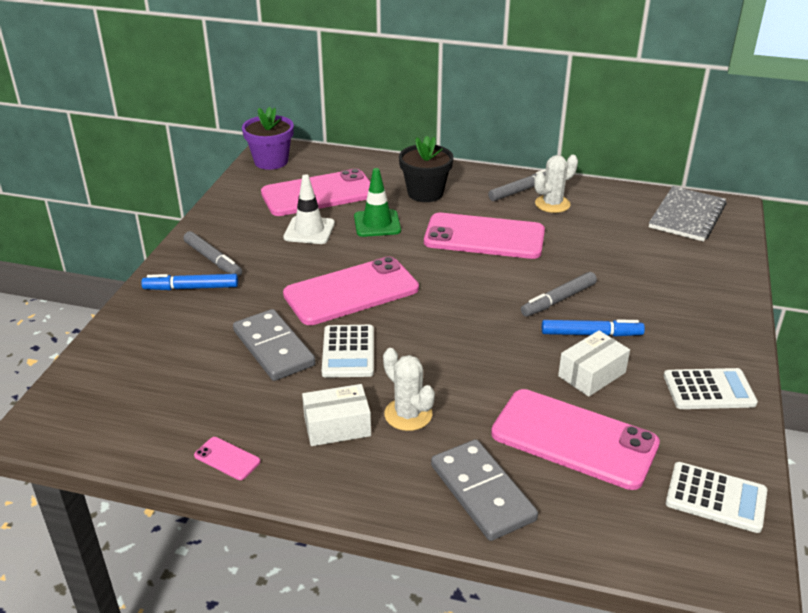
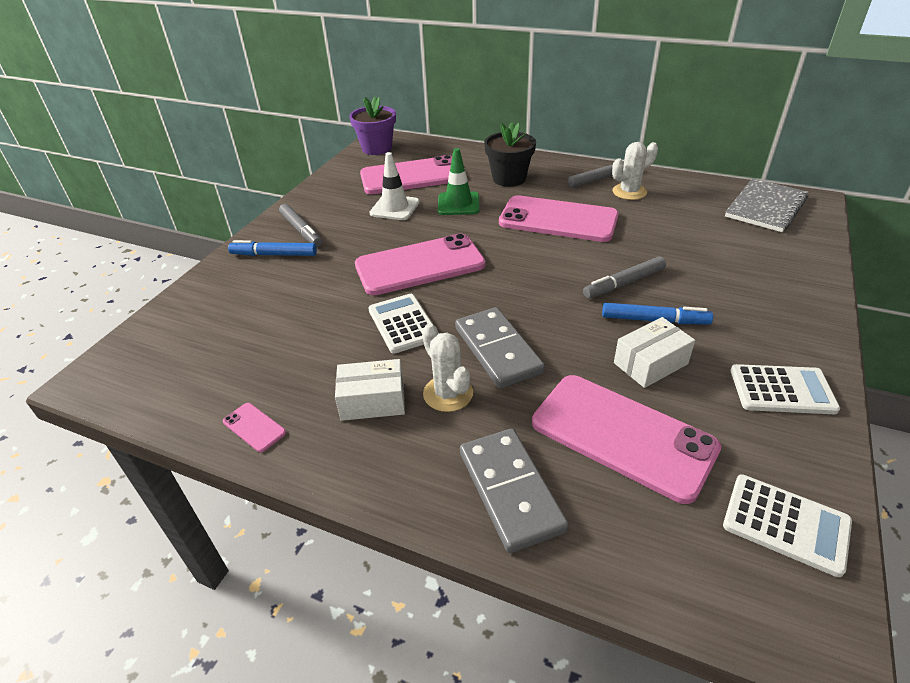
camera: 10 degrees right, 5 degrees up
grey domino [233,309,316,381] -> grey domino moved to [455,307,545,389]
white calculator [322,325,374,378] -> white calculator turned 150 degrees clockwise [368,294,439,354]

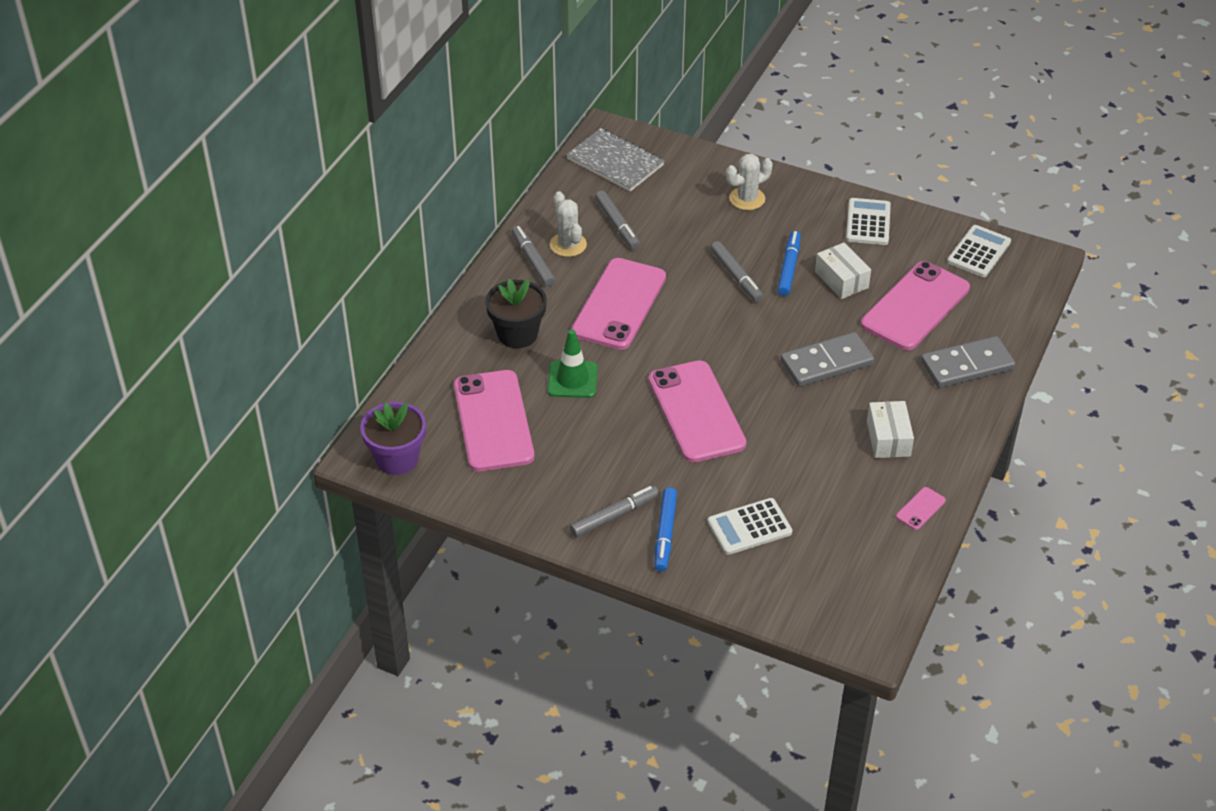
camera: 90 degrees left, 5 degrees up
white calculator [368,294,439,354] -> white calculator moved to [708,498,792,555]
white traffic cone [370,152,420,220] -> none
white cactus [422,323,473,412] -> white cactus moved to [726,154,773,210]
none -> grey marker [595,190,640,249]

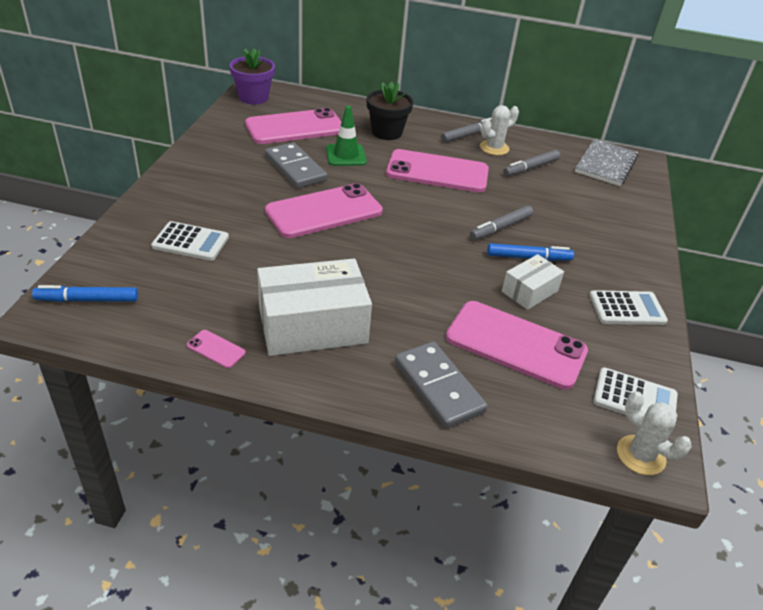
camera: 75 degrees right, 5 degrees down
grey marker [570,486,659,538] -> none
blue marker [655,487,677,572] -> blue marker moved to [32,285,138,302]
white calculator [708,498,792,555] -> white calculator turned 135 degrees clockwise [151,221,229,261]
white cactus [726,154,773,210] -> white cactus moved to [617,391,692,475]
grey domino [781,332,874,387] -> grey domino moved to [265,142,328,188]
white box [867,401,914,458] -> white box [257,259,372,356], size x1.86

